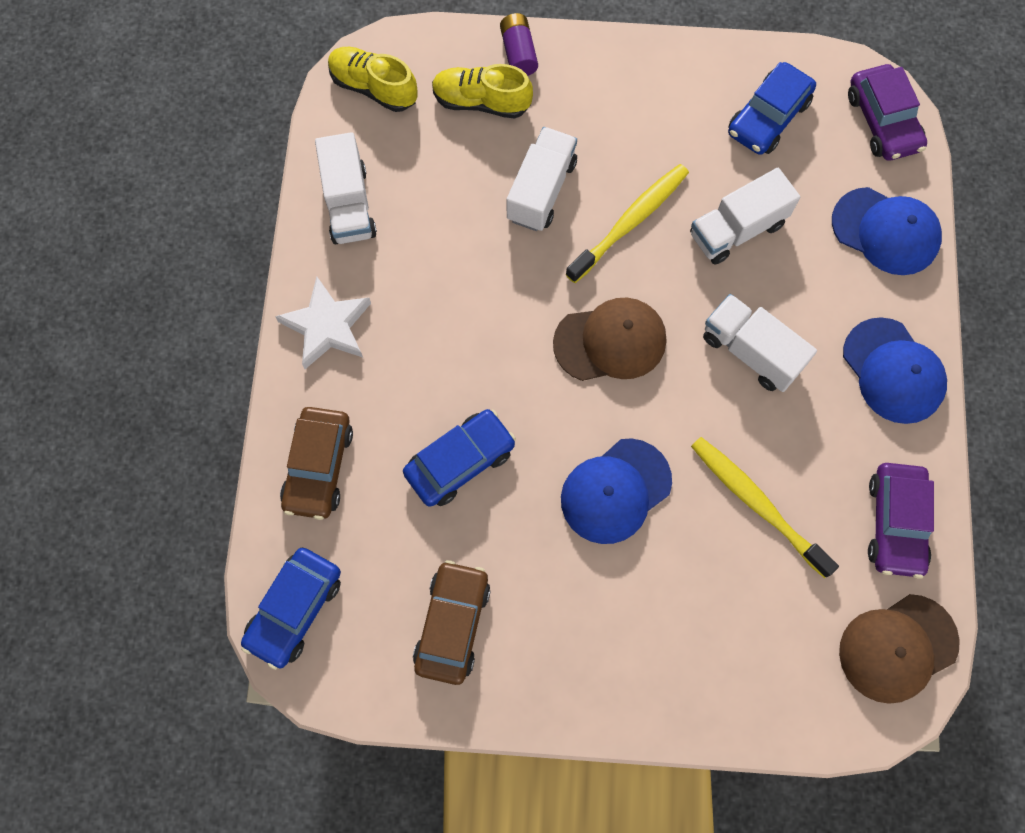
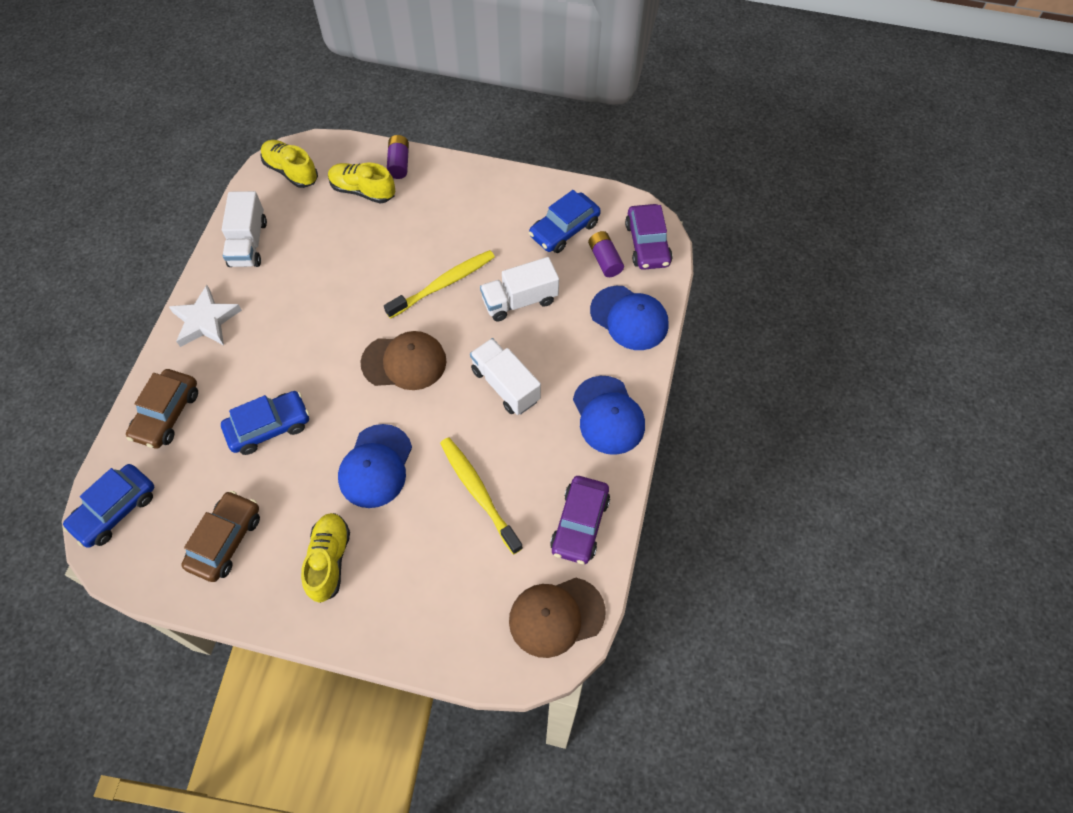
camera: 10 degrees right, 10 degrees down
white truck [507,127,577,231] -> none
blue cap [561,438,672,544] -> blue cap turned 45 degrees counterclockwise [338,424,412,508]
none -> yellow shoe [301,513,350,603]
none -> purple battery [588,231,624,277]

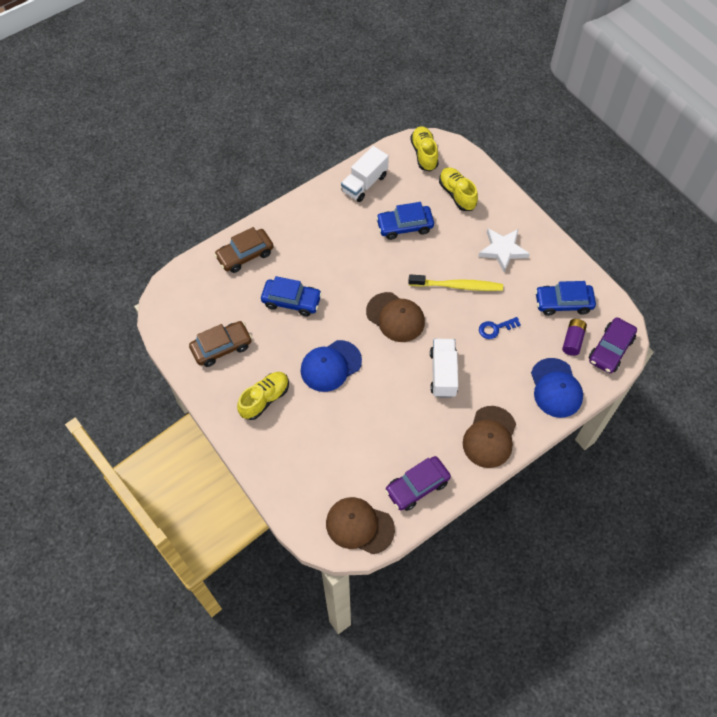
camera: 40 degrees right, 0 degrees up
blue car [62,464,154,548] -> blue car moved to [376,202,434,240]
white star [169,285,242,347] -> white star moved to [478,228,530,272]
purple battery [387,135,409,179] -> none
yellow toothbrush [440,437,523,554] -> none
white truck [480,257,559,321] -> blue key [479,317,521,339]
blue cap [573,376,645,455] -> brown cap [463,406,516,468]

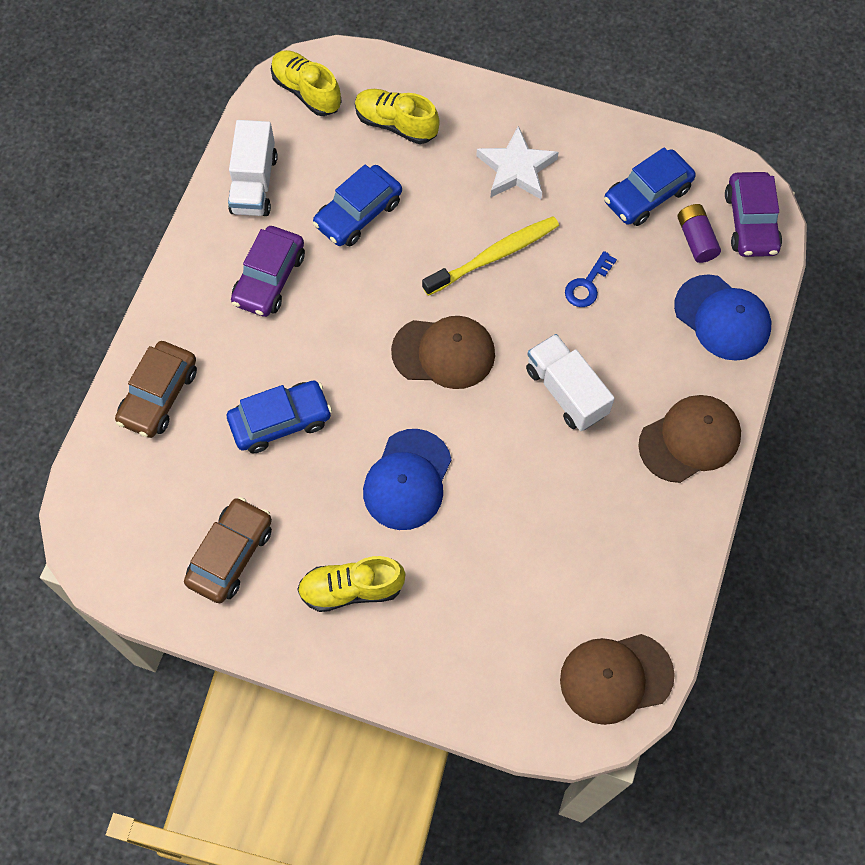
camera: 35 degrees left, 5 degrees up
yellow shoe [237,372,289,420] -> yellow shoe turned 105 degrees counterclockwise [297,556,405,612]
purple car [385,456,451,511] -> purple car moved to [231,226,305,317]
brown cap [463,406,516,468] -> brown cap turned 105 degrees counterclockwise [638,395,741,483]

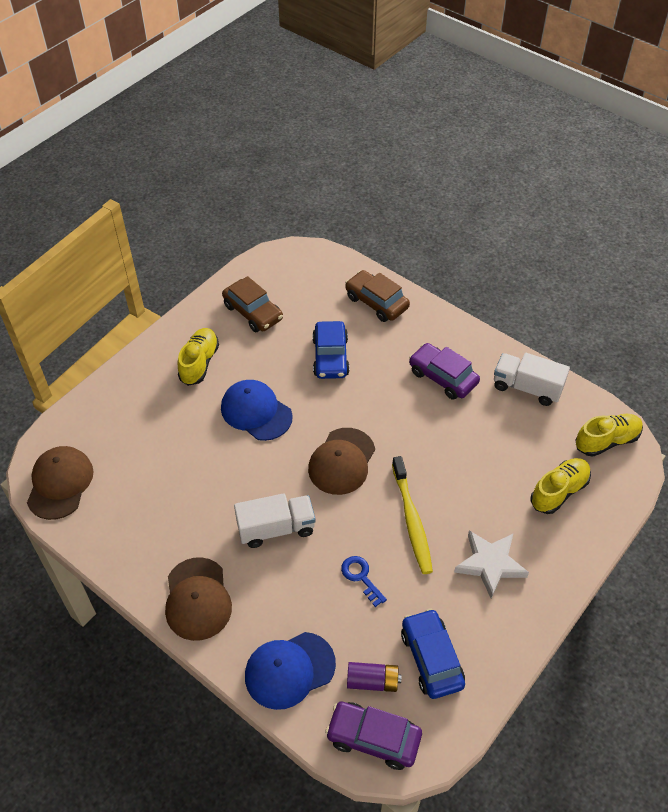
camera: 110 degrees right, 15 degrees down
blue car [313,164,402,246] -> none

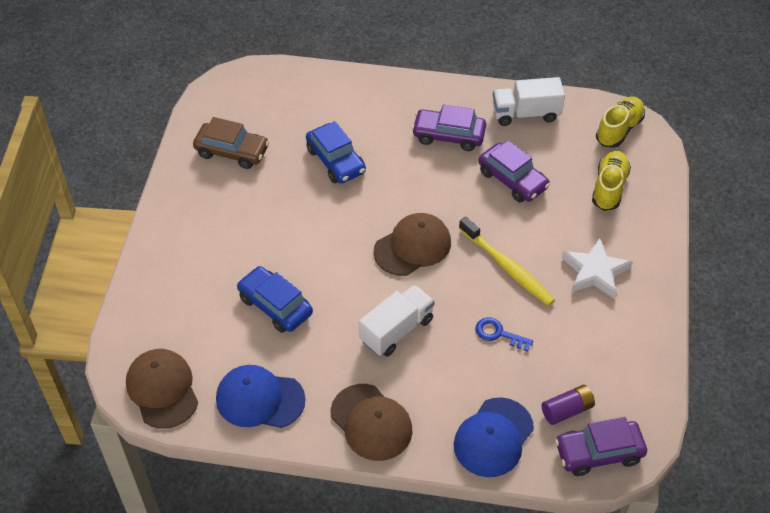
camera: 30 degrees left, 0 degrees up
yellow shoe [178,328,219,386] -> none
blue cap [221,380,293,441] -> blue cap moved to [216,365,306,428]
brown cap [308,428,375,495] -> brown cap turned 120 degrees counterclockwise [374,213,451,276]
brown car [345,270,410,322] -> none
blue car [401,608,465,699] -> blue car moved to [237,266,313,333]
none -> purple car [478,140,550,203]

